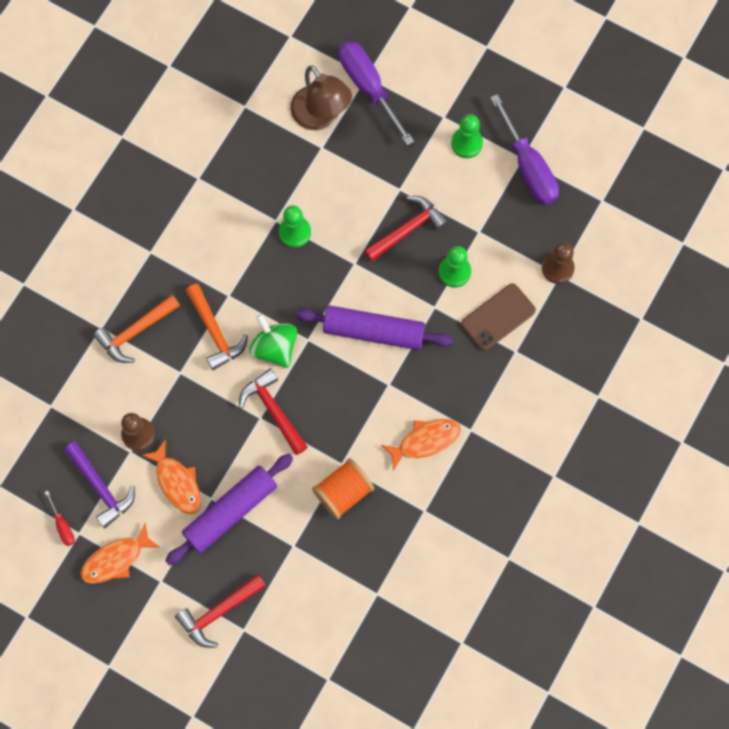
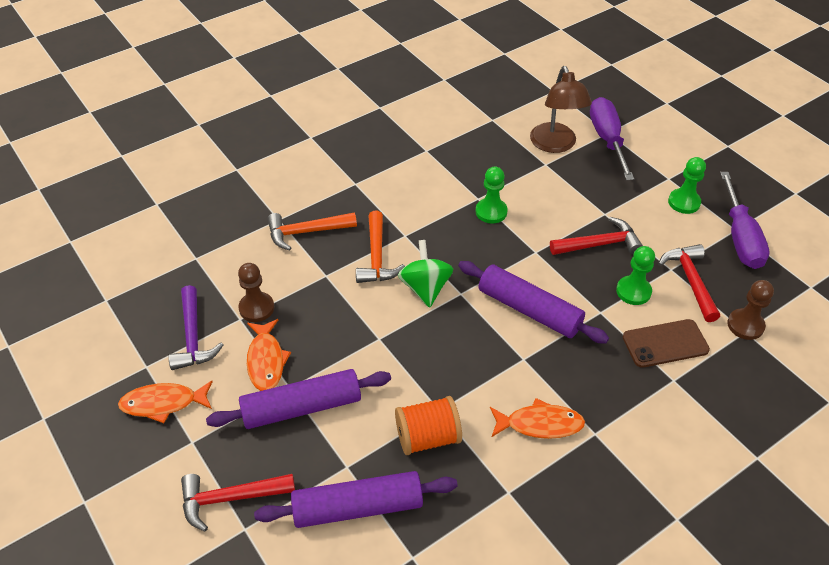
camera: 25 degrees right, 25 degrees down
red screwdriver [45,491,75,546] -> none
red hammer [239,368,308,455] -> red hammer moved to [658,244,720,322]
none -> purple rolling pin [254,471,458,528]

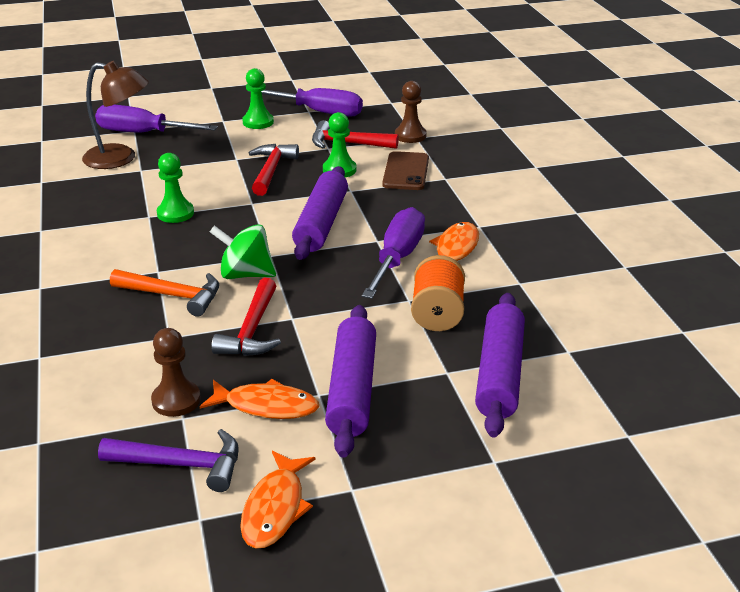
camera: 70 degrees left, 15 degrees down
red hammer [181,474,295,531] -> red hammer moved to [211,278,281,356]
orange hammer [267,212,357,251] -> none
purple rolling pin [458,261,609,343] -> purple rolling pin turned 45 degrees counterclockwise [292,166,348,260]
none -> purple screwdriver [362,207,425,299]

